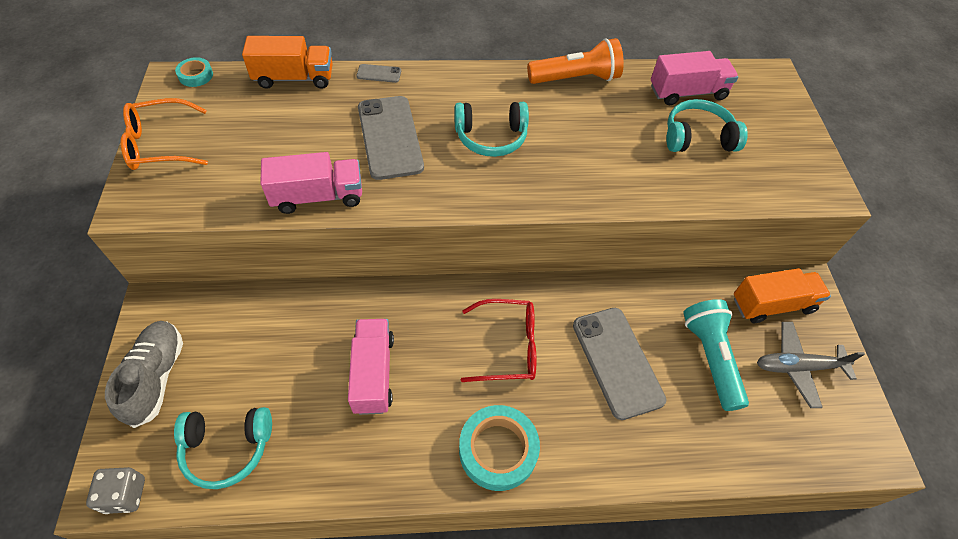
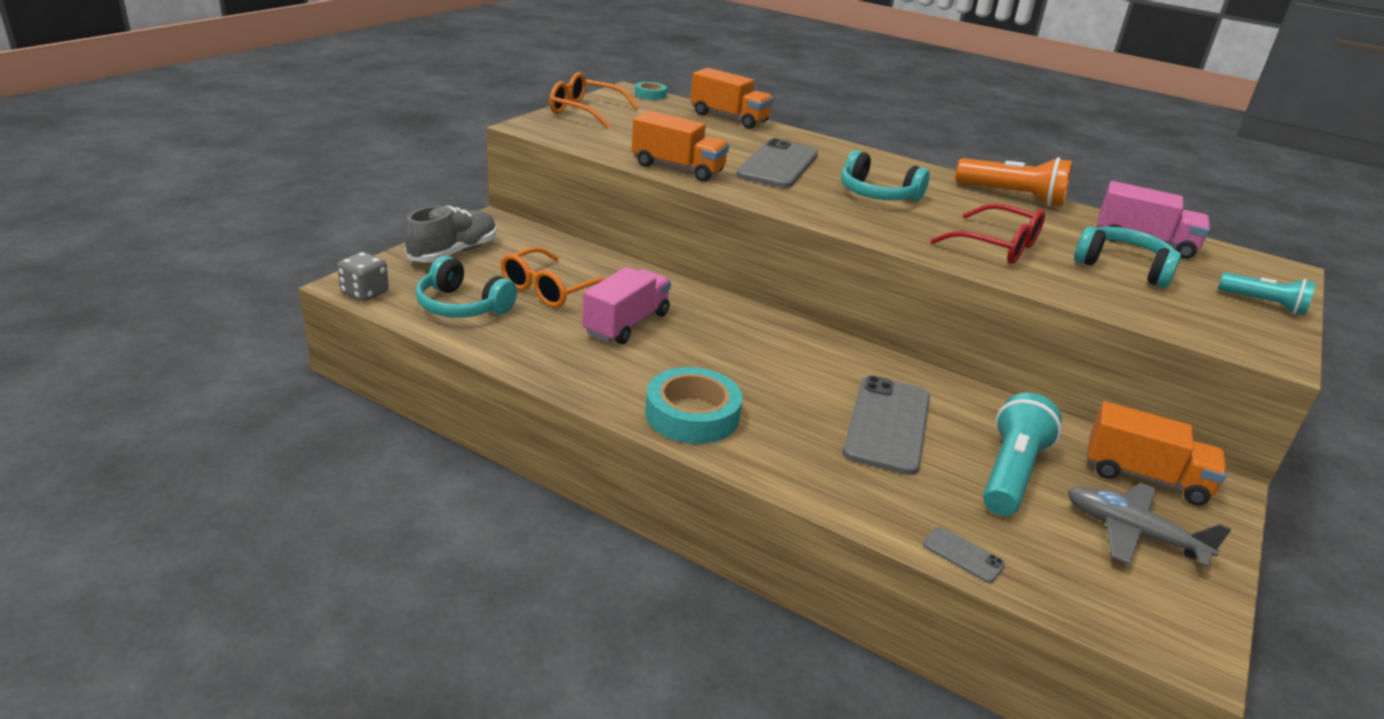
camera: 35 degrees right, 25 degrees down
pink truck [260,152,362,214] -> orange truck [631,110,729,182]
grey phone [356,64,401,83] -> grey phone moved to [923,527,1005,583]
red glasses [461,299,536,382] -> red glasses moved to [930,203,1045,264]
none -> orange glasses [501,247,606,308]
none -> turquoise flashlight [1218,272,1316,315]

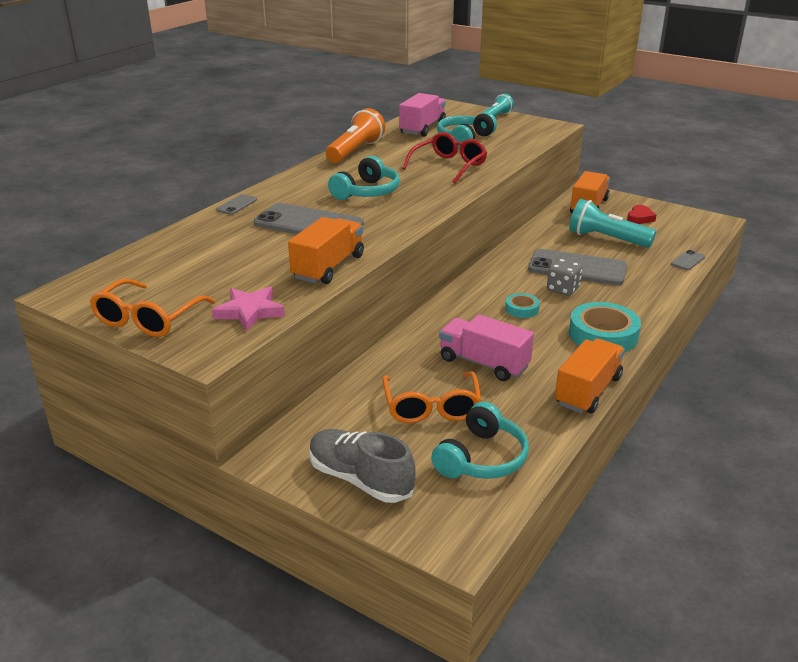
camera: 85 degrees left, 0 degrees up
grey dice [337,252,389,301] -> grey dice moved to [547,259,582,296]
orange glasses [501,247,606,308] -> orange glasses turned 45 degrees clockwise [382,371,481,423]
turquoise tape [635,82,667,100] -> turquoise tape moved to [505,293,540,318]
orange truck [690,68,774,129] -> orange truck moved to [555,339,625,413]
grey plane [1067,483,1231,567] -> red heart [627,205,656,224]
none -> pink star [212,287,285,331]
none -> grey phone [216,194,257,215]

